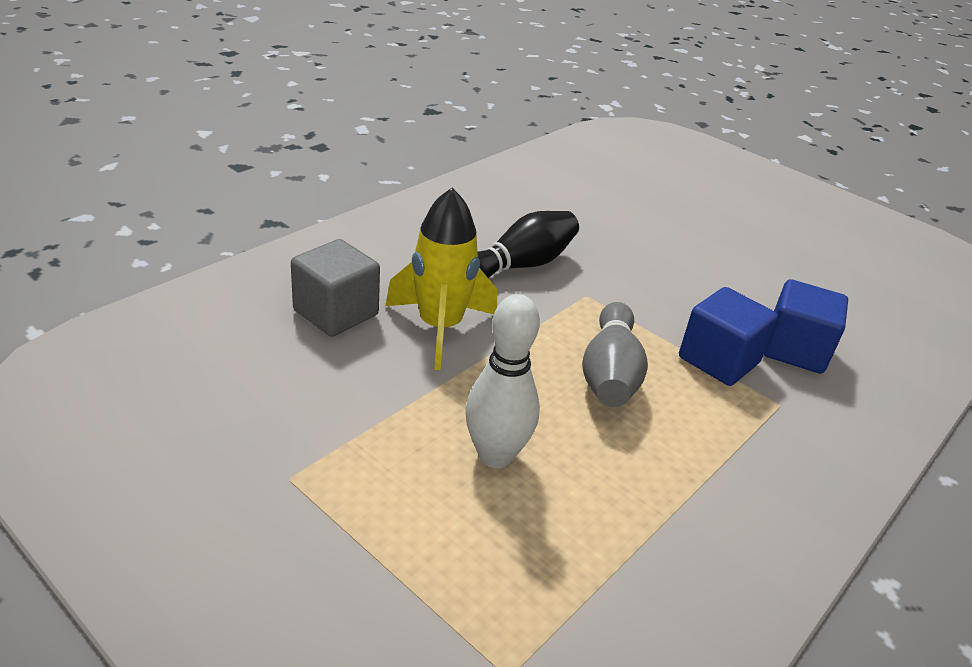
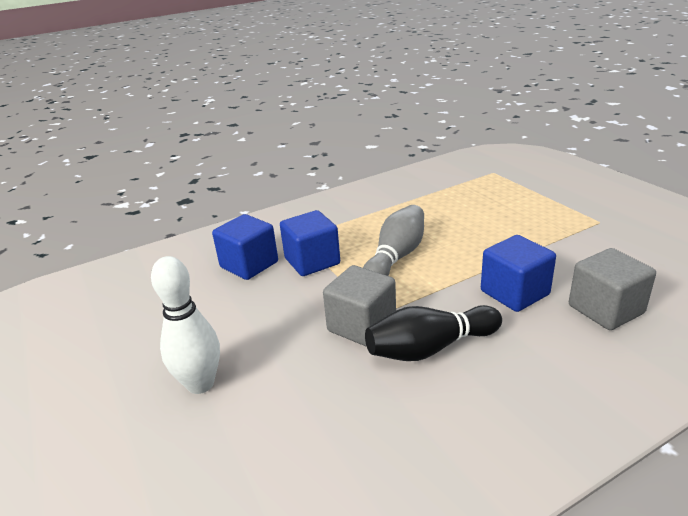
camera: 155 degrees left, 5 degrees down
yellow rocket [385,188,497,370] -> blue cube [481,235,556,312]
white bowling pin [466,294,540,468] -> white bowling pin moved to [151,256,220,394]
none -> grey cube [323,265,396,347]

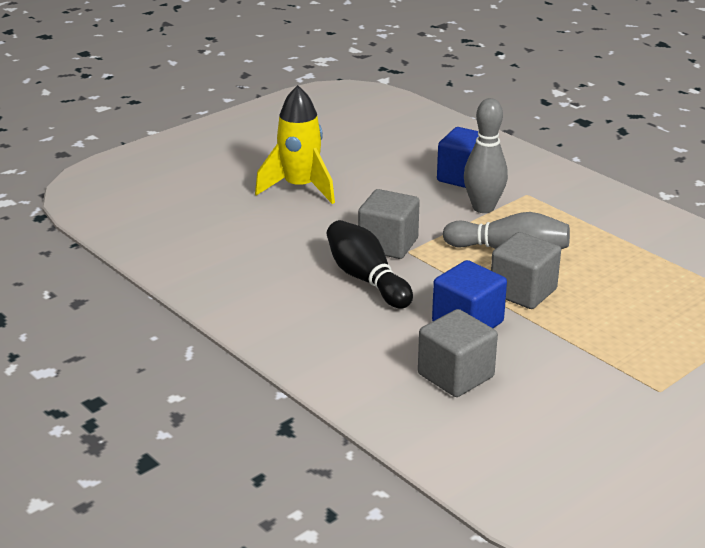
camera: 75 degrees right, 0 degrees up
white bowling pin [151,256,220,394] -> yellow rocket [255,85,335,204]
blue cube [280,210,340,276] -> grey bowling pin [464,98,508,213]
none -> grey cube [491,232,561,309]

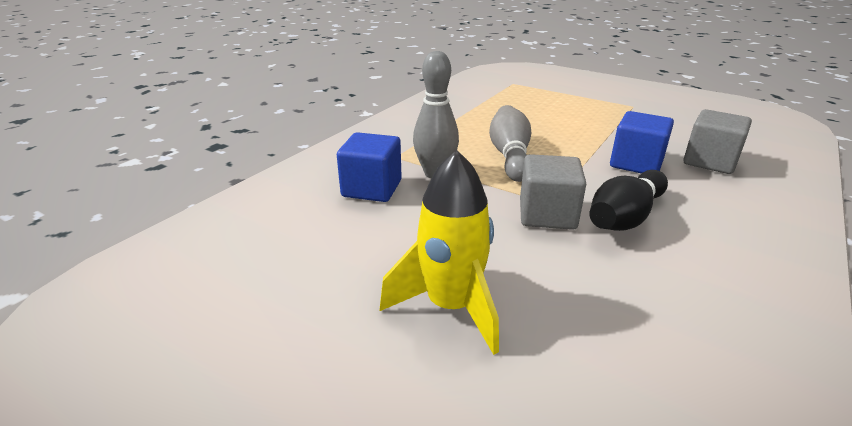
camera: 105 degrees left, 0 degrees up
grey cube [491,232,561,309] -> none

